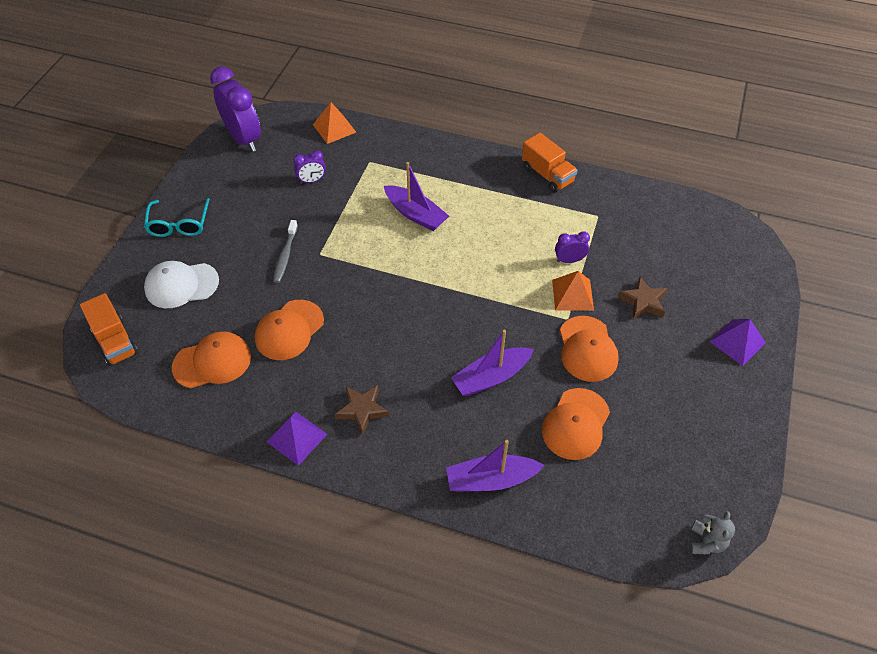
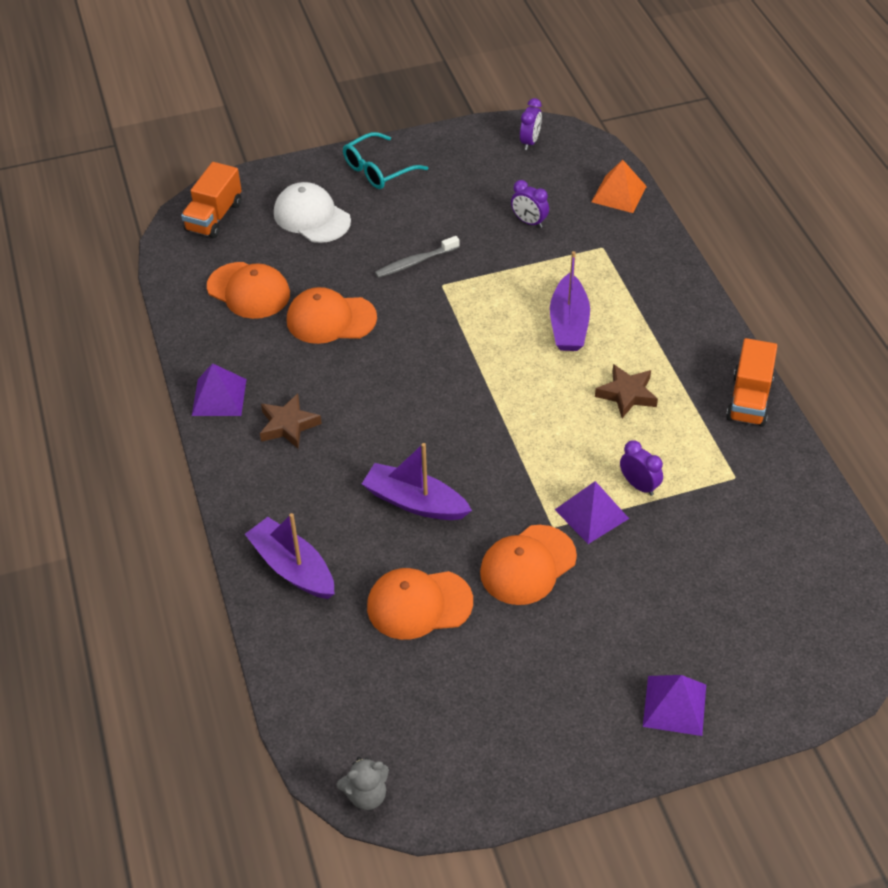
camera: 55 degrees right, 5 degrees down
purple clock [210,66,261,152] -> purple clock [520,98,542,150], size x0.48
orange pyramid [552,271,594,311] -> purple pyramid [555,481,629,544]
brown star [618,277,668,319] -> brown star moved to [595,364,658,418]

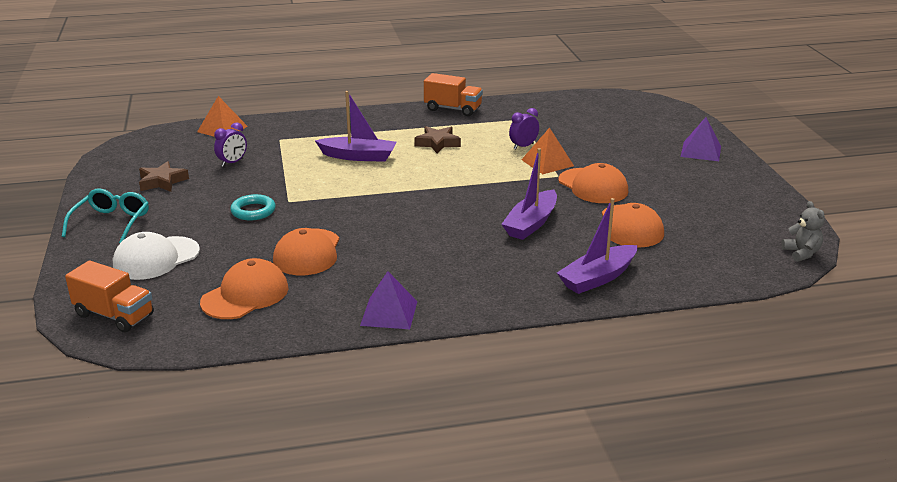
camera: 85 degrees left, 20 degrees down
brown star [260,393,322,448] -> brown star moved to [139,161,189,192]
turquoise glasses [343,132,428,189] -> turquoise glasses turned 135 degrees counterclockwise [62,189,149,243]
grey toothbrush [375,236,460,278] -> turquoise ring [230,194,276,220]
purple clock [520,98,542,150] -> none
purple pyramid [555,481,629,544] -> orange pyramid [521,128,574,174]

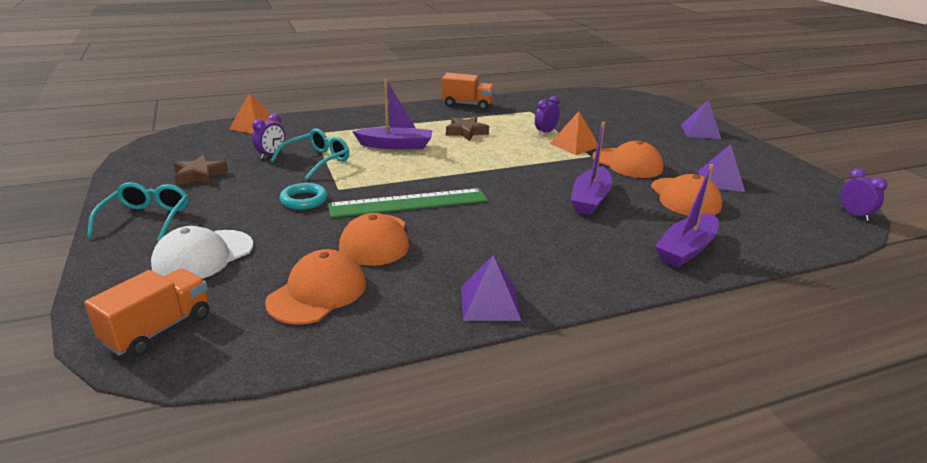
camera: 10 degrees left, 0 degrees up
orange truck [65,260,154,332] -> orange truck turned 75 degrees counterclockwise [84,269,209,357]
grey teddy bear [781,201,825,262] -> purple clock [840,168,888,221]
none -> turquoise glasses [270,128,349,179]
none -> green ruler [328,188,488,218]
none -> purple pyramid [698,144,745,192]

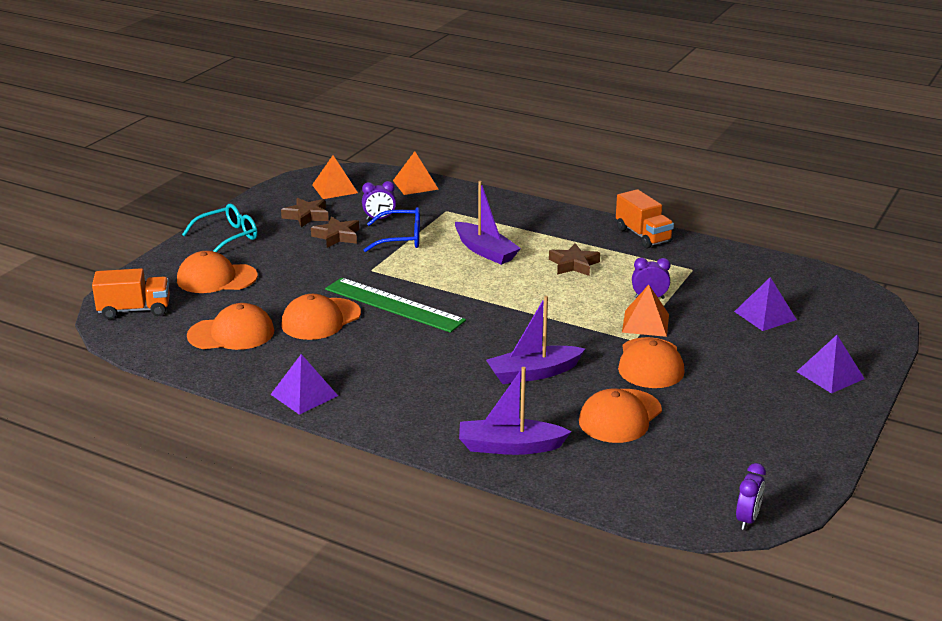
camera: 50 degrees right, 0 degrees up
white cap [151,226,253,279] -> orange cap [177,251,258,293]
turquoise glasses [270,128,349,179] -> blue glasses [364,207,420,252]
turquoise ring [280,183,328,210] -> none
purple pyramid [698,144,745,192] -> purple pyramid moved to [734,277,797,331]
none -> brown star [311,216,359,248]
none -> orange pyramid [312,155,358,199]

